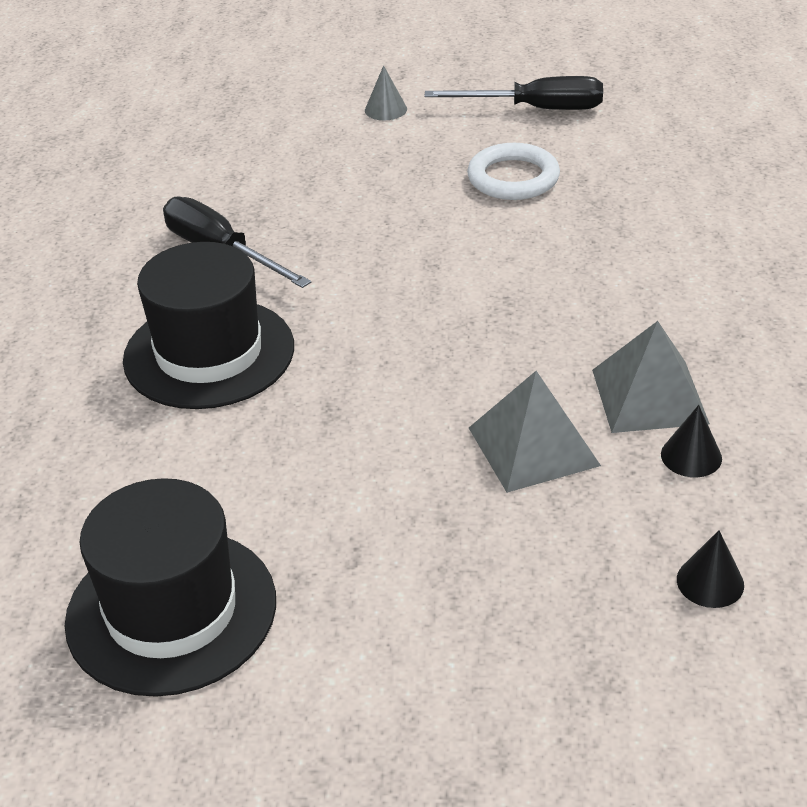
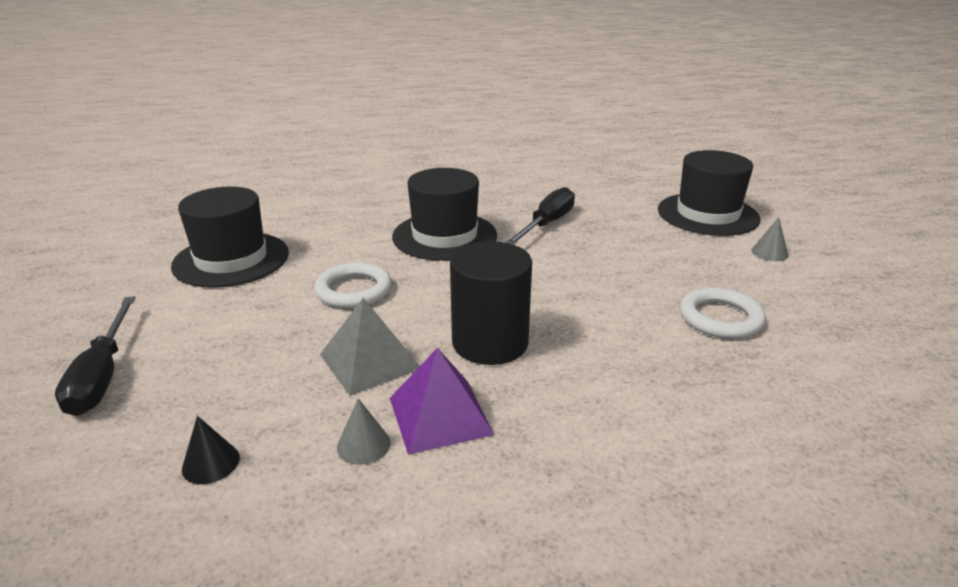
camera: 75 degrees right, 10 degrees down
black screwdriver [424,76,603,110] -> black screwdriver moved to [55,296,136,416]
grey pyramid [592,321,710,433] -> purple pyramid [390,348,494,455]
black cone [661,405,722,477] -> grey cone [337,398,391,465]
none -> white ring [314,262,392,308]
none -> black cylinder [450,241,532,365]
none -> black hat [658,150,760,236]

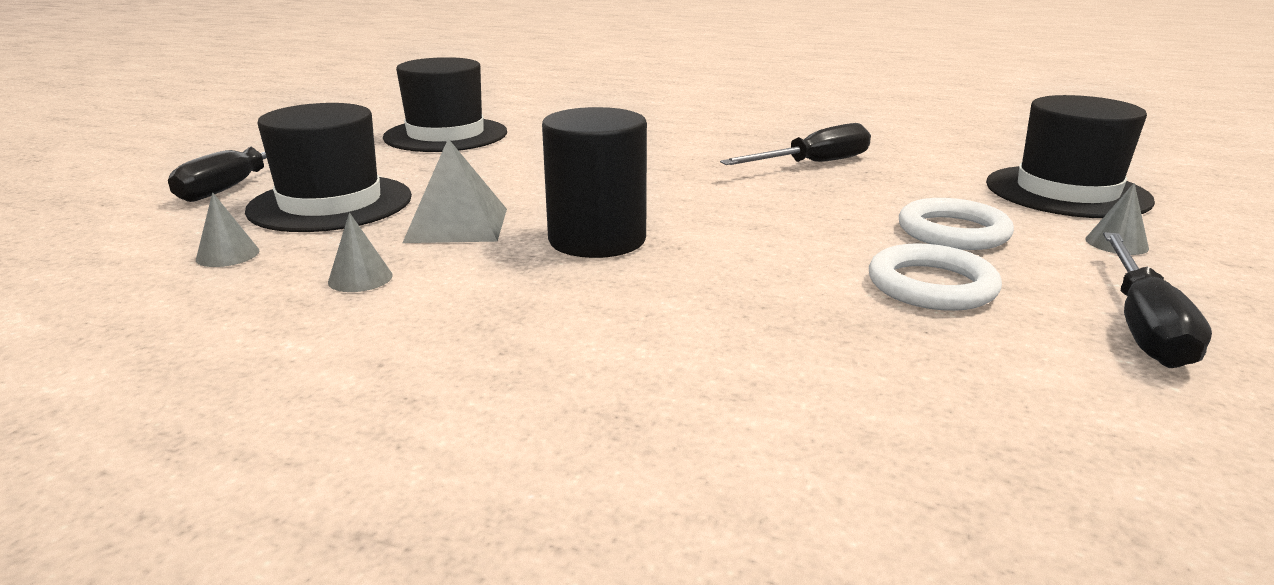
camera: 30 degrees right, 5 degrees down
black cone [182,416,240,484] -> grey cone [196,193,260,267]
white ring [314,262,392,308] -> white ring moved to [899,198,1014,250]
purple pyramid [390,348,494,455] -> none
black hat [392,168,497,261] -> black hat moved to [245,103,412,232]
none -> black screwdriver [1103,232,1212,368]

